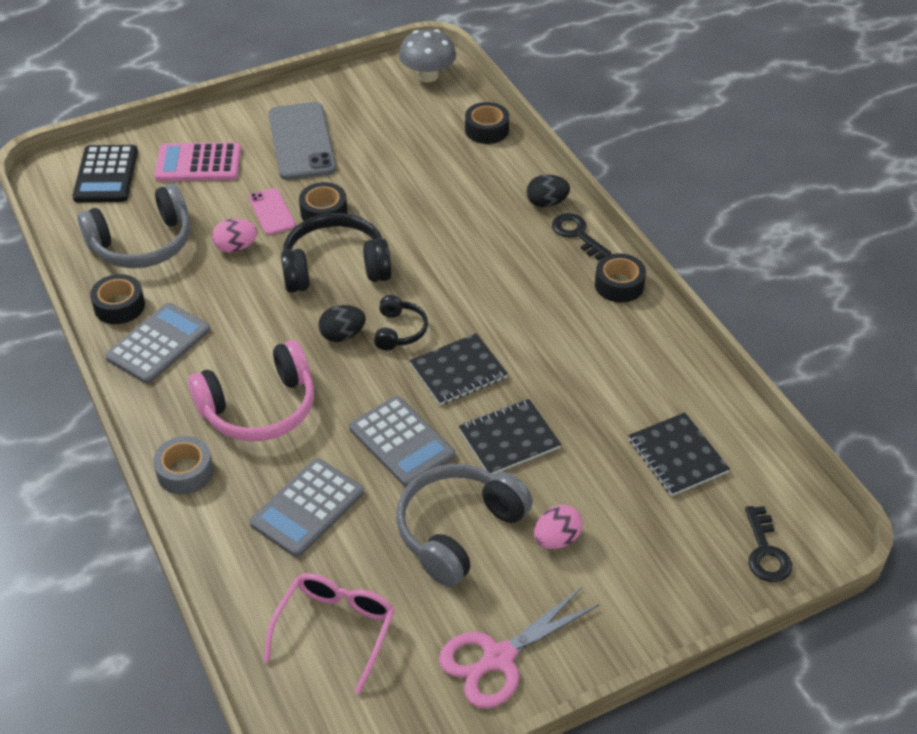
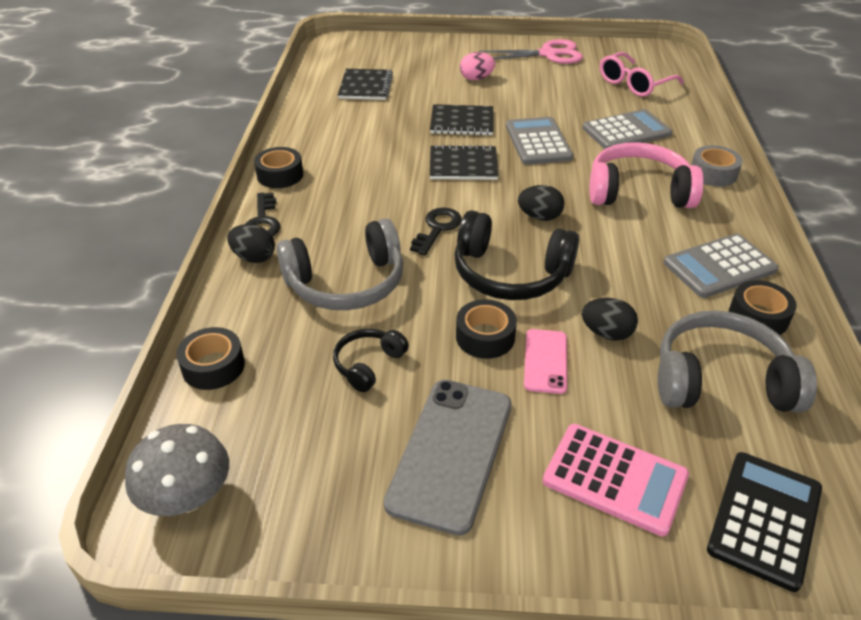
camera: 150 degrees left, 5 degrees down
pink egg [212,218,257,253] -> black egg [582,298,638,341]
black headphones [374,295,428,350] -> black headphones moved to [333,329,409,392]
grey headphones [396,464,533,587] -> grey headphones moved to [276,218,403,310]
black key [745,506,792,582] -> black key moved to [410,208,462,255]

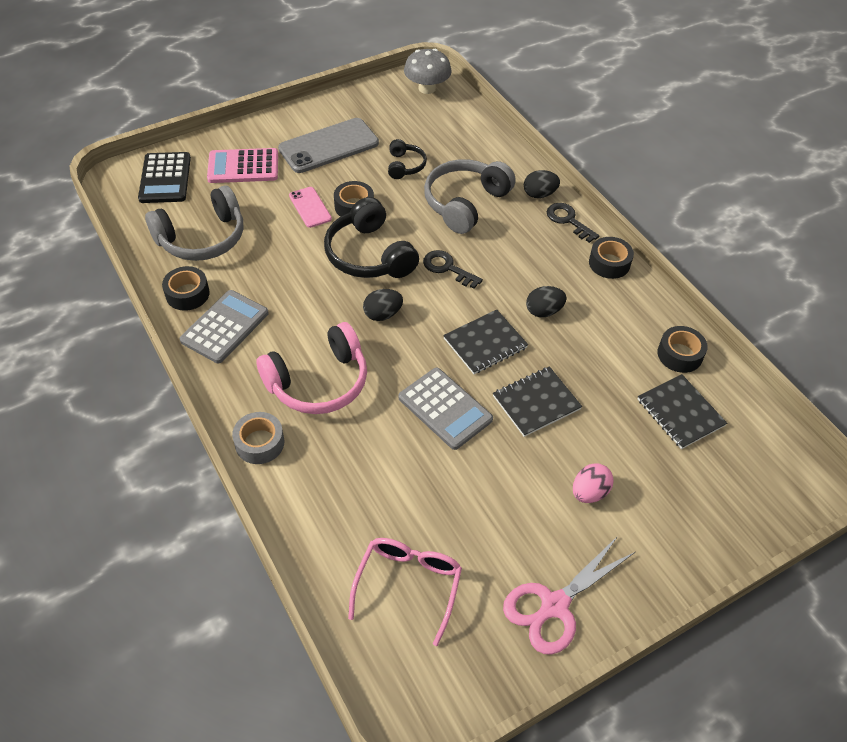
camera: 145 degrees right, 10 degrees up
black tape [176,327,245,390] -> black tape moved to [657,326,708,373]
grey phone [384,380,512,536] -> grey phone turned 75 degrees clockwise [278,118,379,173]
black key [410,208,462,255] -> black key turned 135 degrees clockwise [423,250,483,289]
black headphones [454,210,579,300] -> black headphones turned 105 degrees counterclockwise [324,197,419,278]
grey calculator [582,109,672,149] -> none
black egg [582,298,638,341] -> black egg moved to [526,286,567,317]

